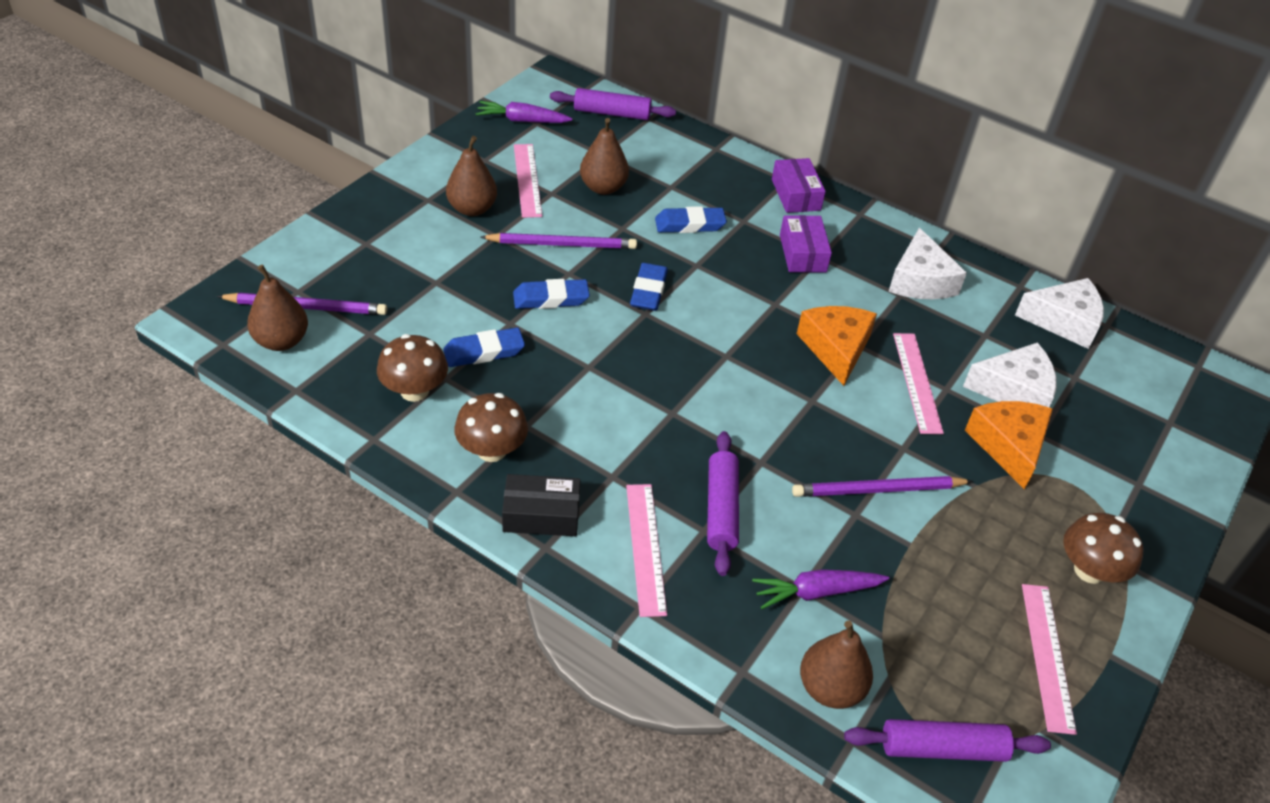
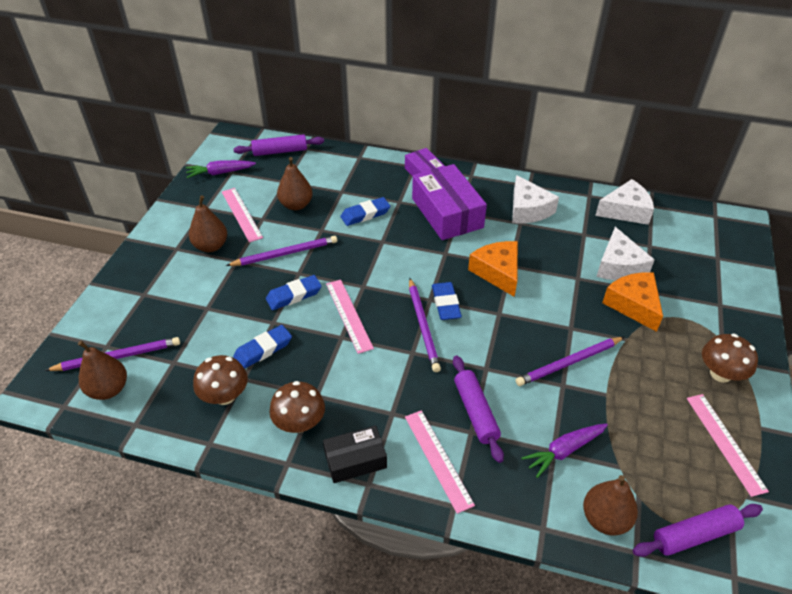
camera: 15 degrees left, 0 degrees up
blue eraser [630,263,668,311] -> blue eraser moved to [432,282,462,320]
purple box [780,215,832,273] -> purple box [412,164,487,240], size x1.73
pink ruler [893,333,944,434] -> pink ruler moved to [326,280,374,354]
white cheese [963,342,1057,407] -> white cheese turned 105 degrees clockwise [596,227,655,280]
none -> purple pencil [409,278,441,372]

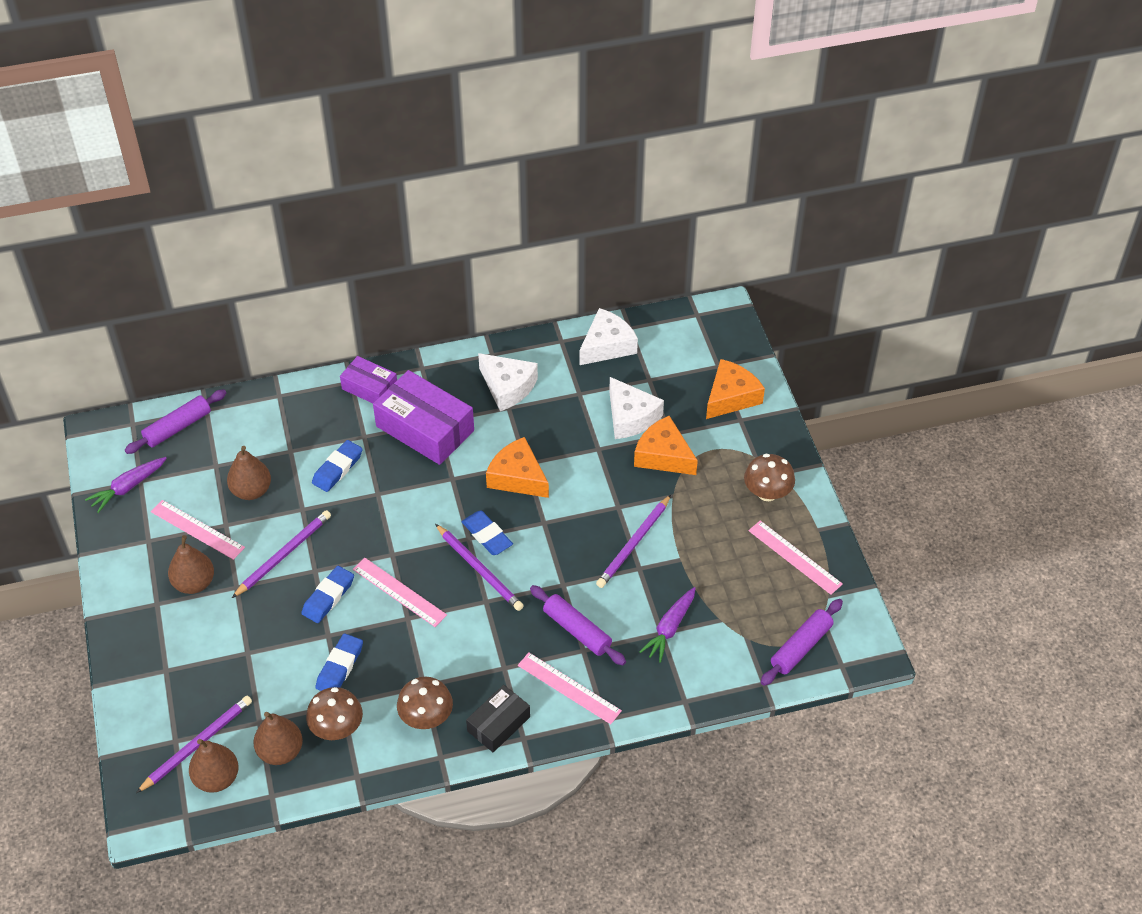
camera: 30 degrees left, 5 degrees up
brown pear [583,475,638,536] -> brown pear moved to [253,712,303,765]
none -> orange cheese [706,359,765,419]

